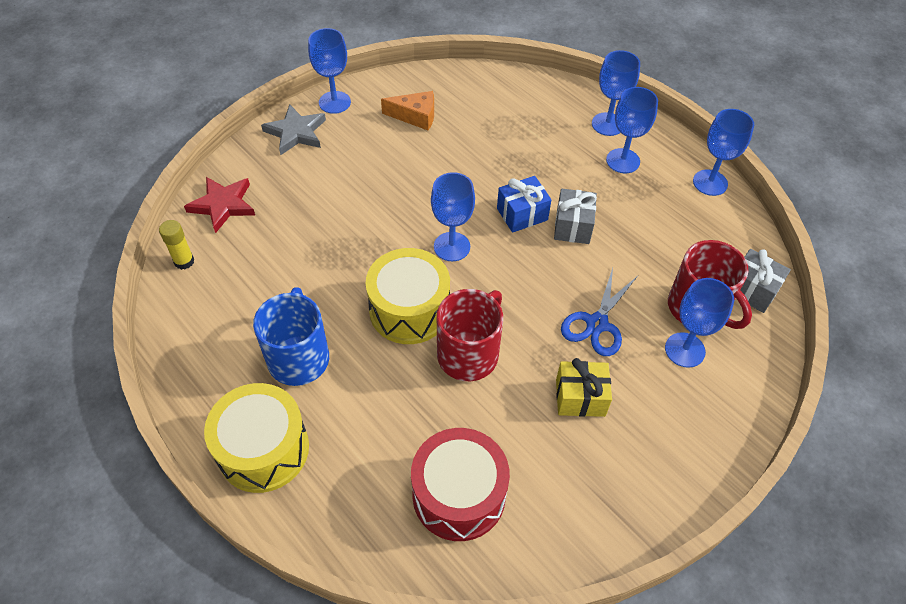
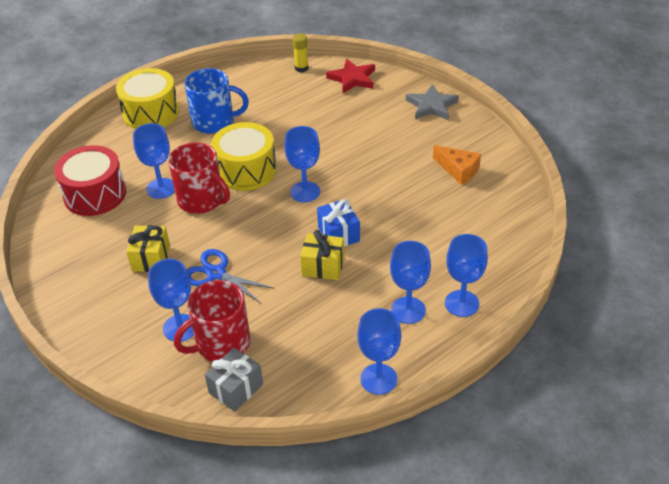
camera: 95 degrees right, 10 degrees down
blue goblet [308,28,351,114] -> blue goblet moved to [133,123,175,199]
orange cheese [381,91,434,130] -> orange cheese turned 60 degrees counterclockwise [433,145,481,185]
grey gift [554,189,597,244] -> yellow gift [300,230,344,280]

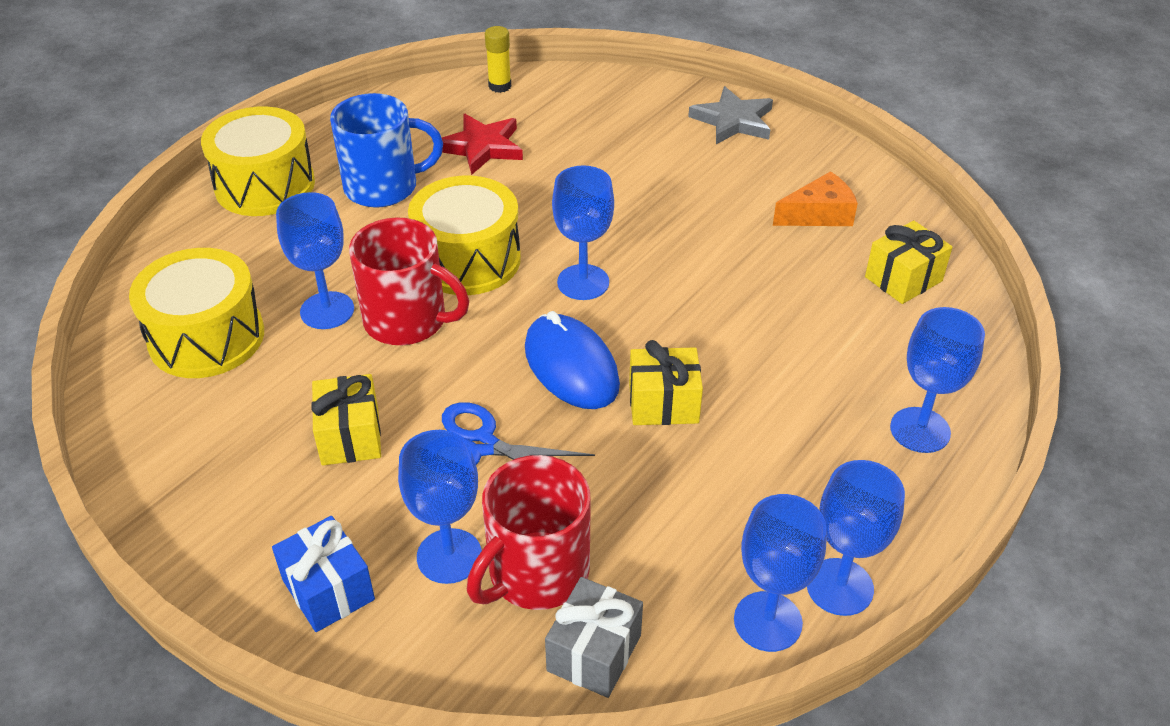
camera: 15 degrees left, 0 degrees up
red drum [54,145,126,216] -> yellow drum [129,248,264,378]
blue gift [317,199,360,247] -> blue gift moved to [272,516,375,632]
red star [326,59,375,93] -> red star moved to [442,114,523,175]
blue goblet [390,241,431,324] -> blue goblet moved to [734,494,827,652]
orange cheese [433,145,481,185] -> orange cheese turned 45 degrees counterclockwise [773,171,858,226]
none -> blue mouse [525,311,620,409]
none -> yellow gift [865,221,952,304]

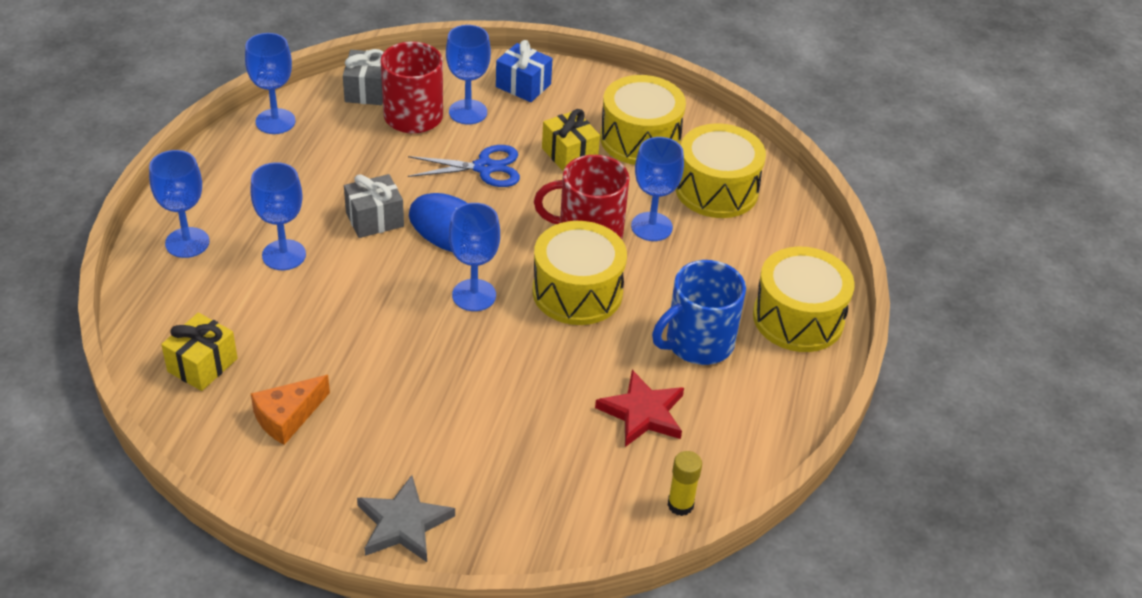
camera: 155 degrees right, 0 degrees up
yellow gift [629,340,703,425] -> grey gift [344,174,404,238]
blue goblet [807,460,905,616] -> blue goblet moved to [250,162,306,270]
none -> yellow drum [600,75,686,165]

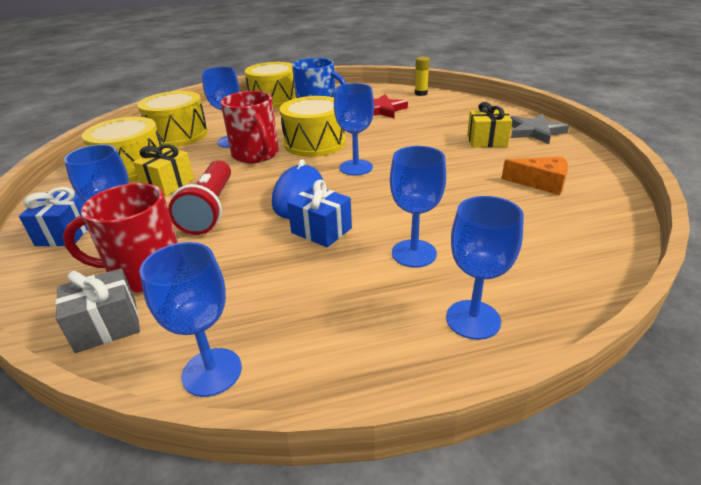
camera: 115 degrees left, 10 degrees down
yellow gift [161,313,238,391] -> yellow gift moved to [467,102,512,147]
grey gift [344,174,404,238] -> blue gift [287,180,352,247]
blue scissors [408,145,520,187] -> red flashlight [168,160,231,235]

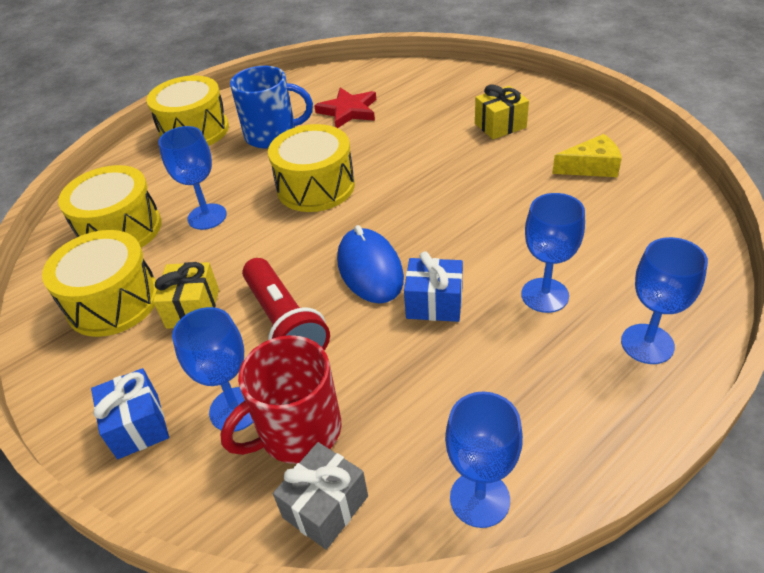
camera: 25 degrees left, 10 degrees up
red mug [221,91,279,163] -> none
blue goblet [334,83,374,176] -> none
yellow glue stick [415,57,430,96] -> none
orange cheese [502,157,568,195] -> yellow cheese [552,134,622,177]
grey star [510,114,569,144] -> none

